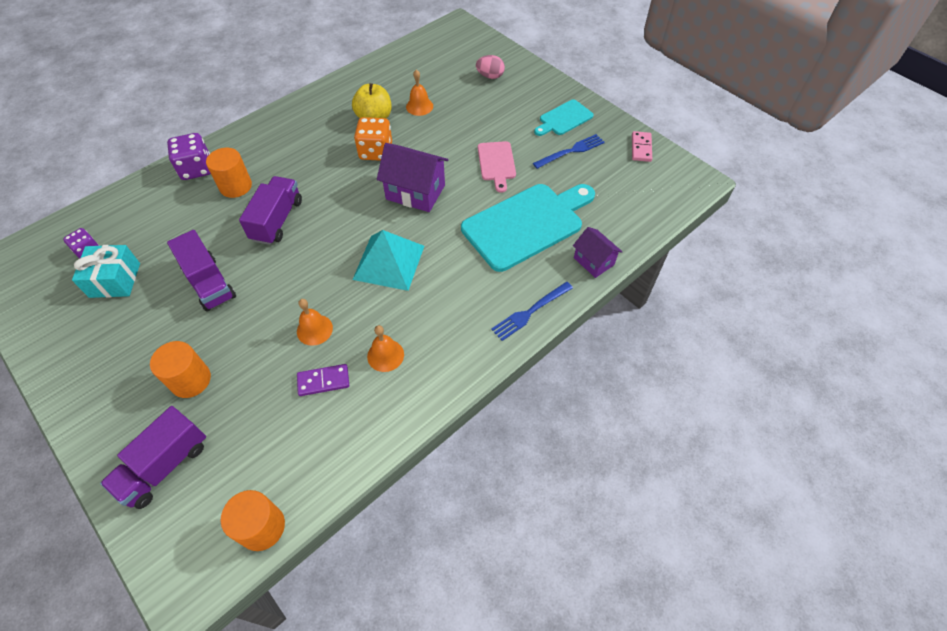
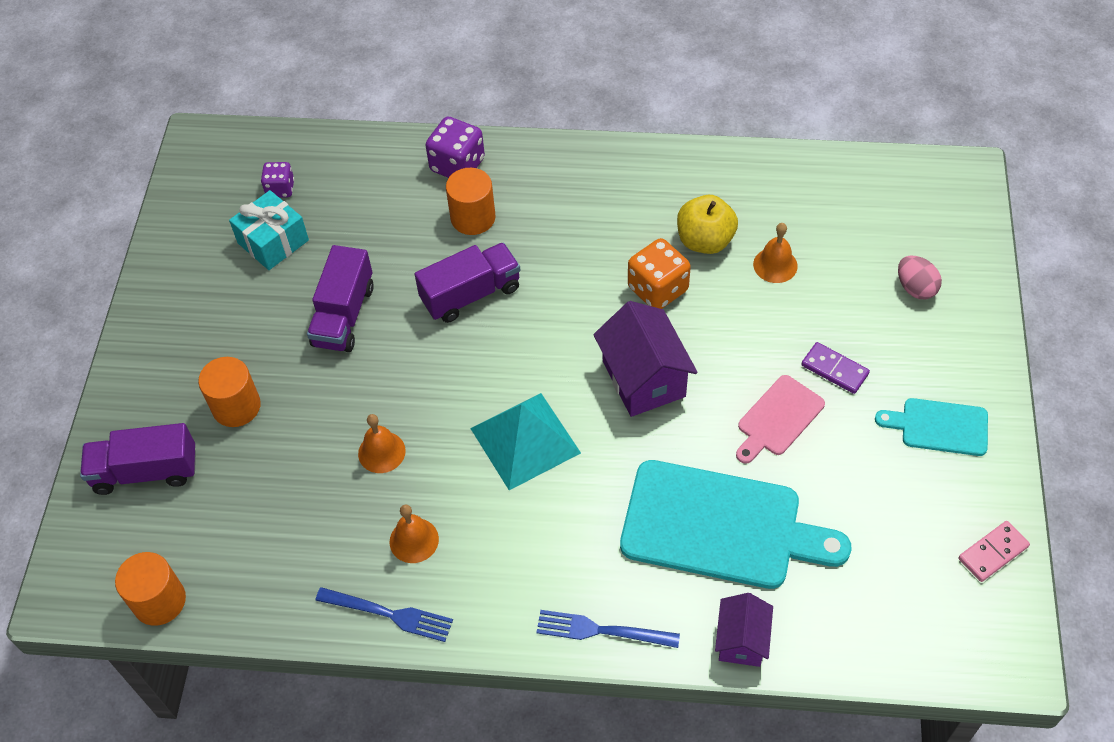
camera: 50 degrees right, 0 degrees up
purple domino [297,364,349,396] -> purple domino moved to [801,342,870,394]
blue fork [533,134,605,169] -> blue fork moved to [315,587,453,642]

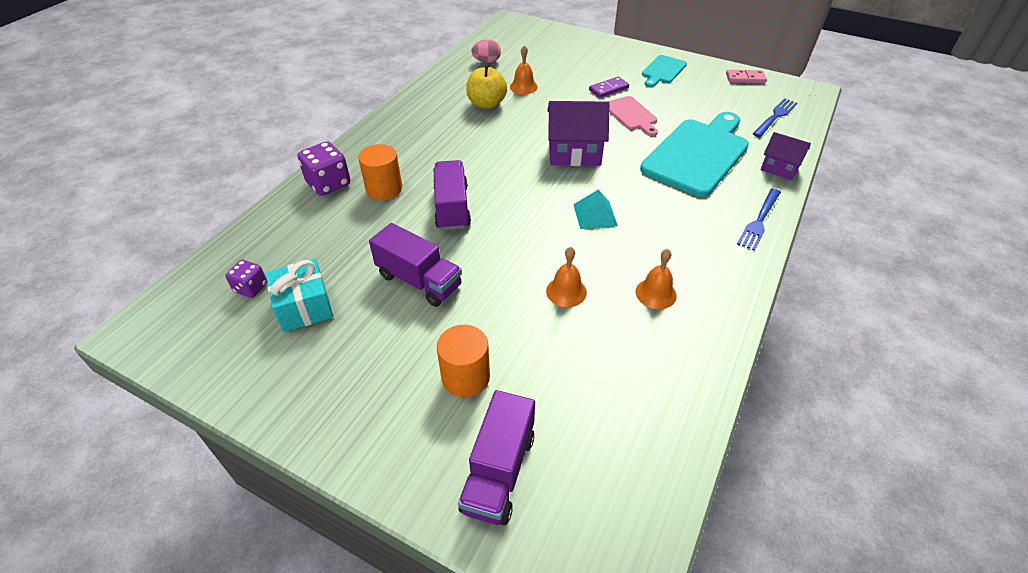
camera: 70 degrees left, 10 degrees down
orange cylinder [115,552,186,625] -> none
blue fork [315,587,453,642] -> blue fork moved to [753,98,797,137]
turquoise pyramid [470,393,581,490] -> turquoise pyramid [573,189,618,229], size x0.61
orange dice [628,238,691,309] -> none
pink egg [898,256,942,299] -> pink egg moved to [471,39,501,63]
pink domino [958,521,1030,582] -> pink domino turned 75 degrees counterclockwise [726,70,767,83]

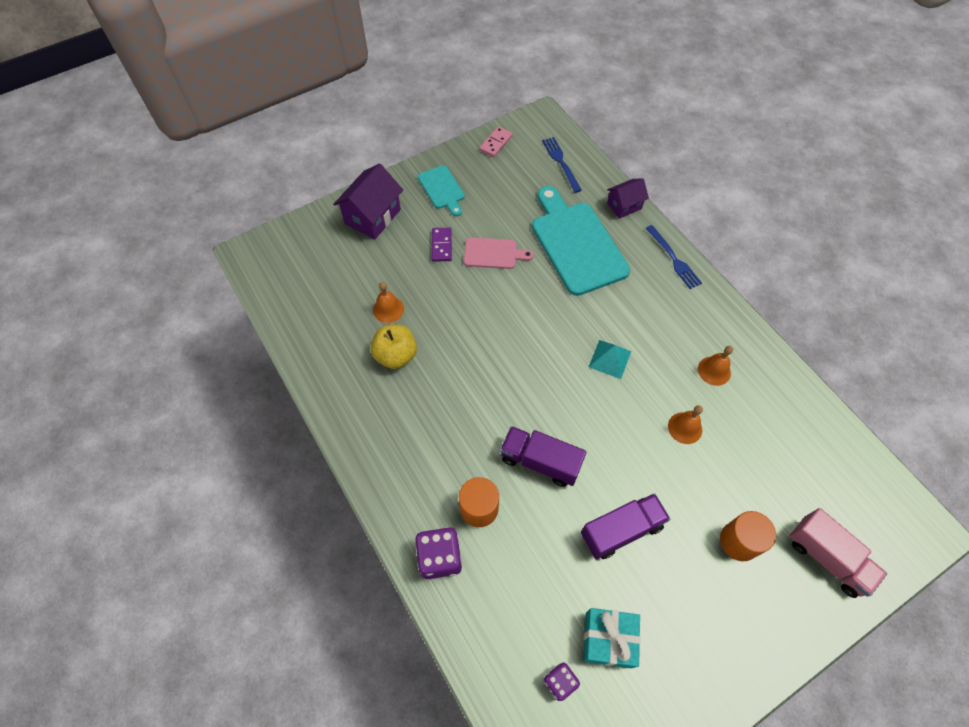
camera: 60 degrees left, 15 degrees up
purple truck [458,390,535,525] -> pink truck [790,508,887,598]
pink egg [471,39,501,63] -> none
purple house [547,101,609,166] -> purple house moved to [333,164,403,239]

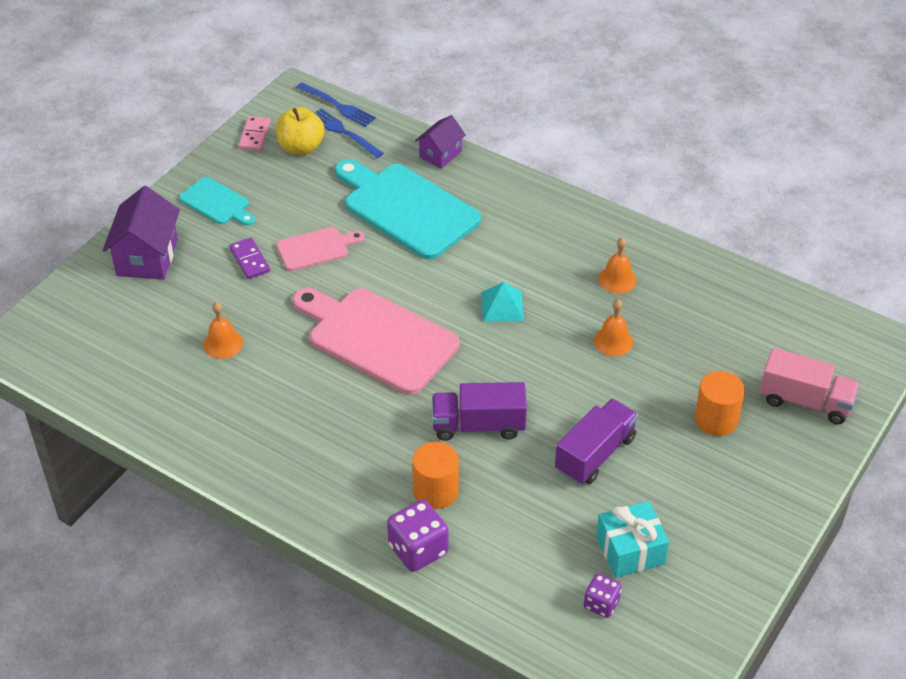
camera: 25 degrees left, 15 degrees down
yellow apple [371,325,417,369] -> yellow apple moved to [276,107,325,155]
blue fork [645,225,702,289] -> blue fork moved to [296,82,376,127]
none -> pink cutting board [293,288,460,395]

